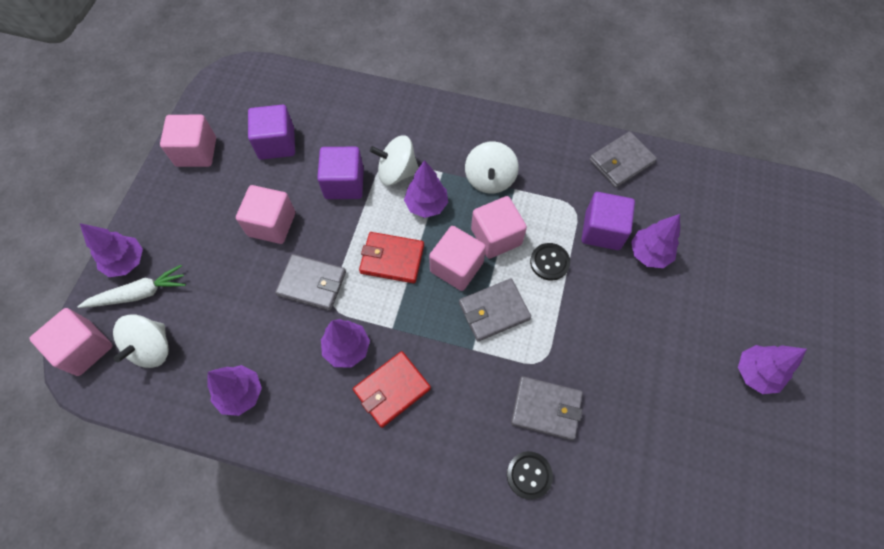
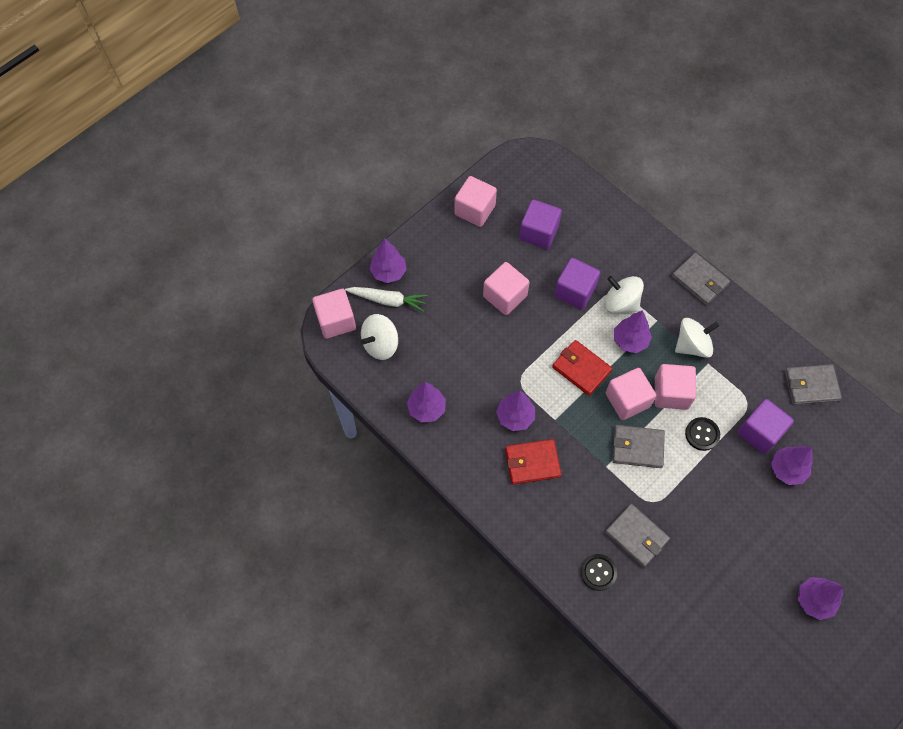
camera: 30 degrees right, 0 degrees up
grey wallet [275,254,346,311] -> grey wallet moved to [671,252,730,305]
white spinning top [465,141,519,194] -> white spinning top turned 150 degrees counterclockwise [675,318,720,358]

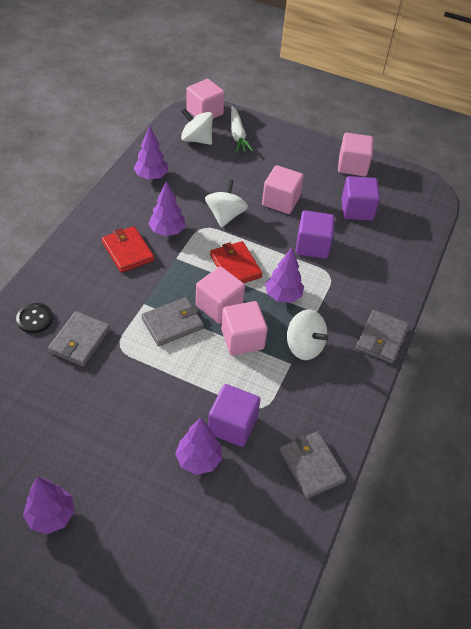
camera: 65 degrees right, 15 degrees down
purple tree [370,238,407,283] -> none
red wallet [552,340,613,396] -> red wallet turned 45 degrees counterclockwise [210,241,263,283]
white spinning top [604,276,644,313] -> white spinning top moved to [205,179,248,228]
grey wallet [612,425,665,468] -> grey wallet turned 75 degrees clockwise [141,297,204,346]
black button [685,417,720,451] -> none

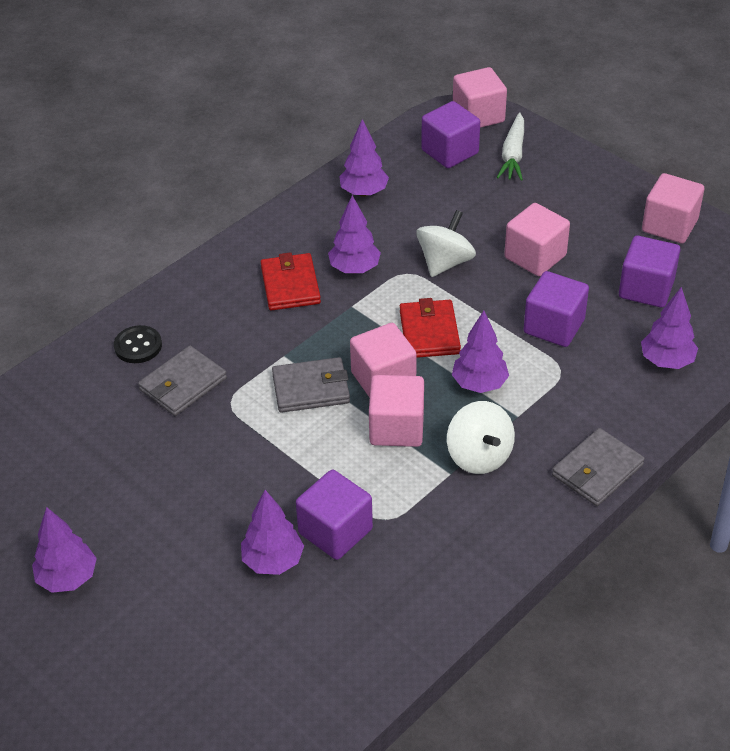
camera: 25 degrees right, 5 degrees down
white spinning top [181,108,213,145] -> purple cube [421,101,480,168]
grey wallet [280,431,347,499] -> none
none -> purple tree [641,287,698,369]

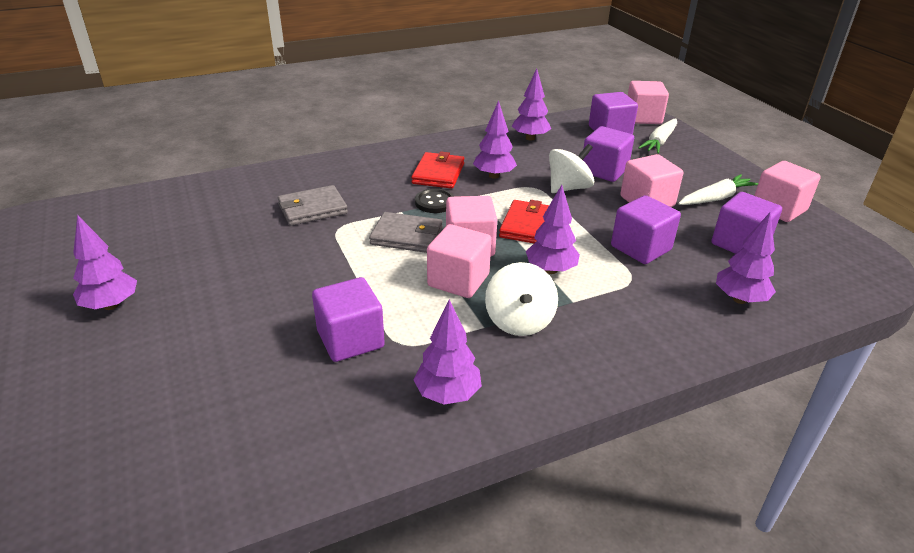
camera: 20 degrees right, 10 degrees down
black button [114,325,162,363] -> black button moved to [415,188,454,213]
purple tree [241,490,304,575] -> purple tree moved to [414,299,482,405]
grey wallet [552,428,645,506] -> none
none -> purple cube [583,126,634,182]
none -> white carrot [678,174,758,205]

